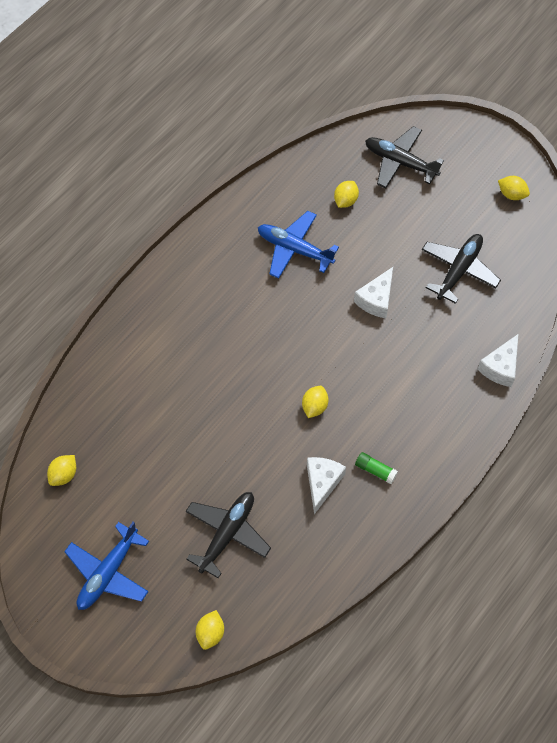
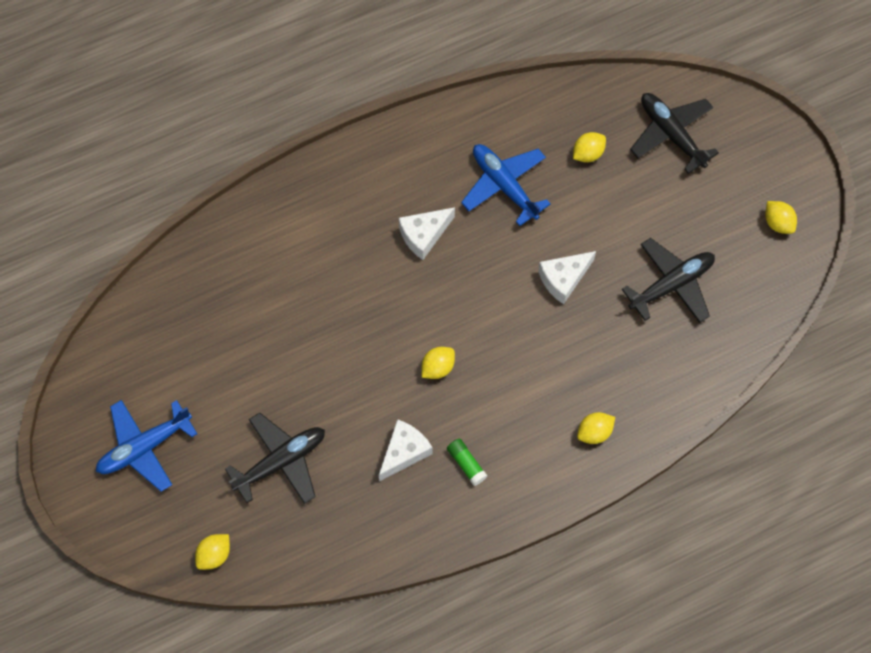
camera: 25 degrees right, 5 degrees up
yellow lemon [47,455,76,486] -> yellow lemon moved to [577,412,615,444]
white cheese [477,334,518,387] -> white cheese moved to [399,207,455,260]

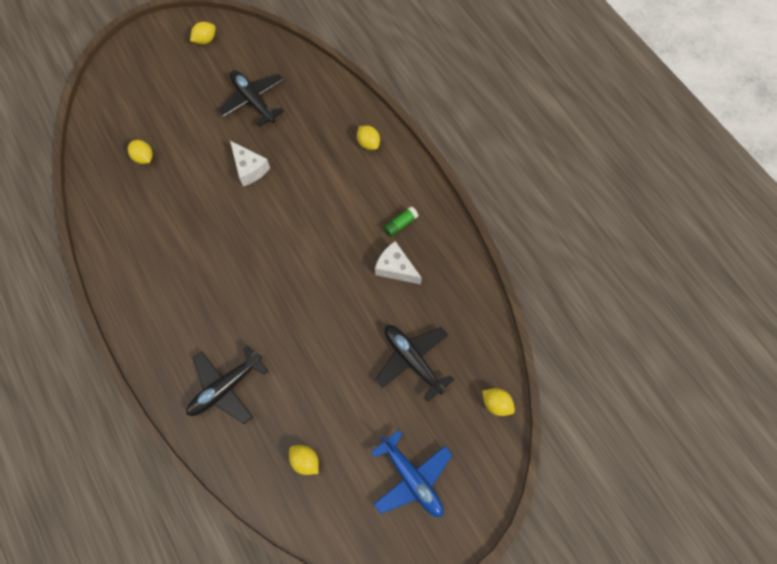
camera: 95 degrees left, 0 degrees up
white cheese [399,207,455,260] -> none
yellow lemon [422,347,455,379] -> yellow lemon moved to [289,445,319,475]
blue plane [461,144,551,226] -> none
black plane [630,93,719,174] -> black plane moved to [186,345,268,424]

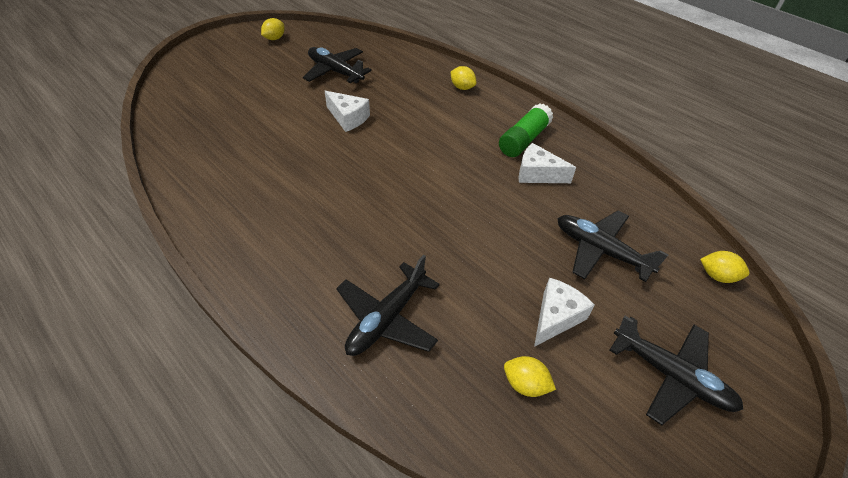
camera: 15 degrees left, 20 degrees down
yellow lemon [128,140,153,164] -> none
blue plane [371,430,452,517] -> black plane [609,316,743,425]
green glue stick [383,206,419,237] -> green glue stick [499,103,553,157], size x1.76
none -> white cheese [534,278,595,347]

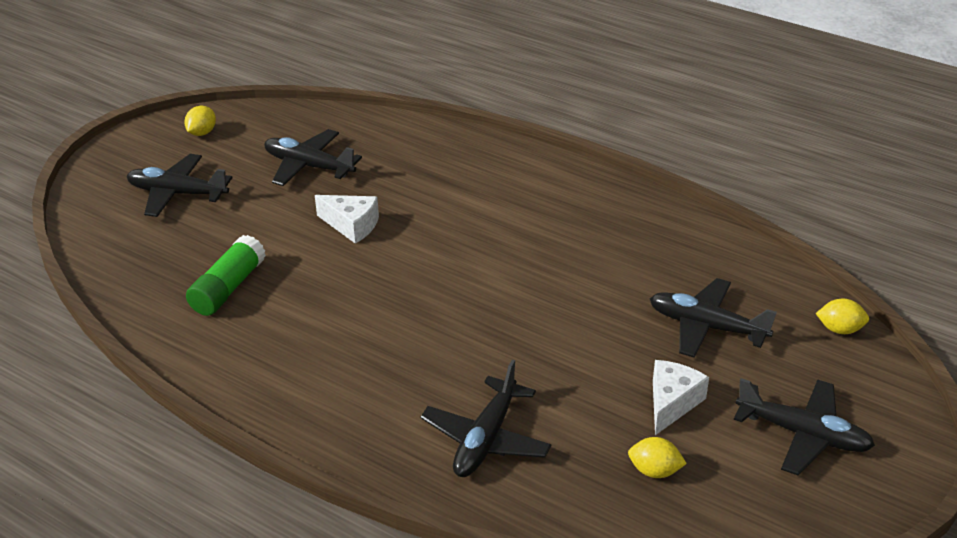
camera: 10 degrees left, 10 degrees down
yellow lemon [451,66,477,90] -> none
green glue stick [499,103,553,157] -> green glue stick moved to [186,235,266,316]
white cheese [518,143,576,183] -> none
none -> black plane [127,154,232,217]

